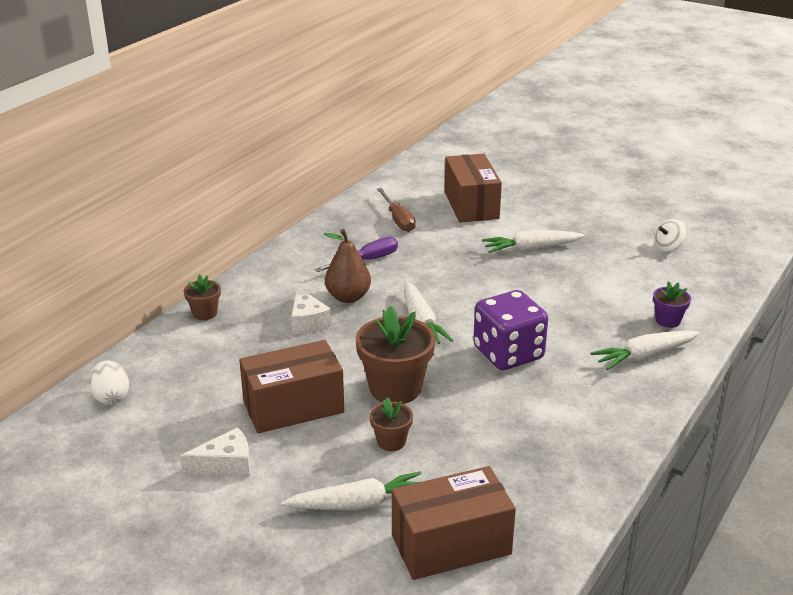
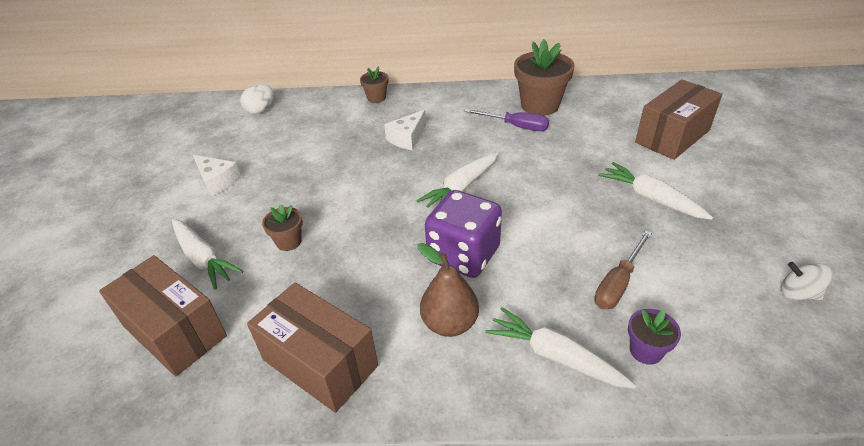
camera: 60 degrees right, 10 degrees up
brown box [239,340,344,433] -> brown box moved to [247,282,378,413]
brown pear [324,229,371,303] -> brown pear moved to [418,243,479,337]
brown flower pot [355,305,435,404] -> brown flower pot moved to [514,39,575,116]
brown screwdriver [377,188,416,232] -> brown screwdriver moved to [594,230,652,309]

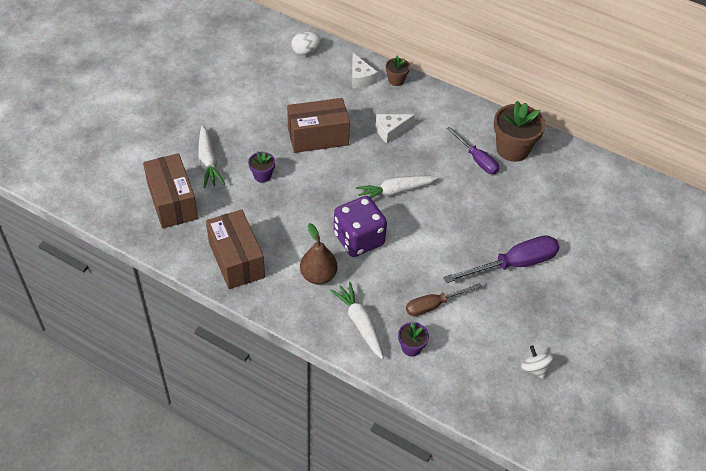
camera: 25 degrees right, 10 degrees up
white cheese [193,155,241,196] -> white cheese moved to [352,53,378,88]
brown flower pot [262,204,303,251] -> purple flower pot [248,151,275,183]
white carrot [598,162,713,220] -> purple screwdriver [443,235,559,283]
brown box [635,80,722,160] -> brown box moved to [287,98,350,153]

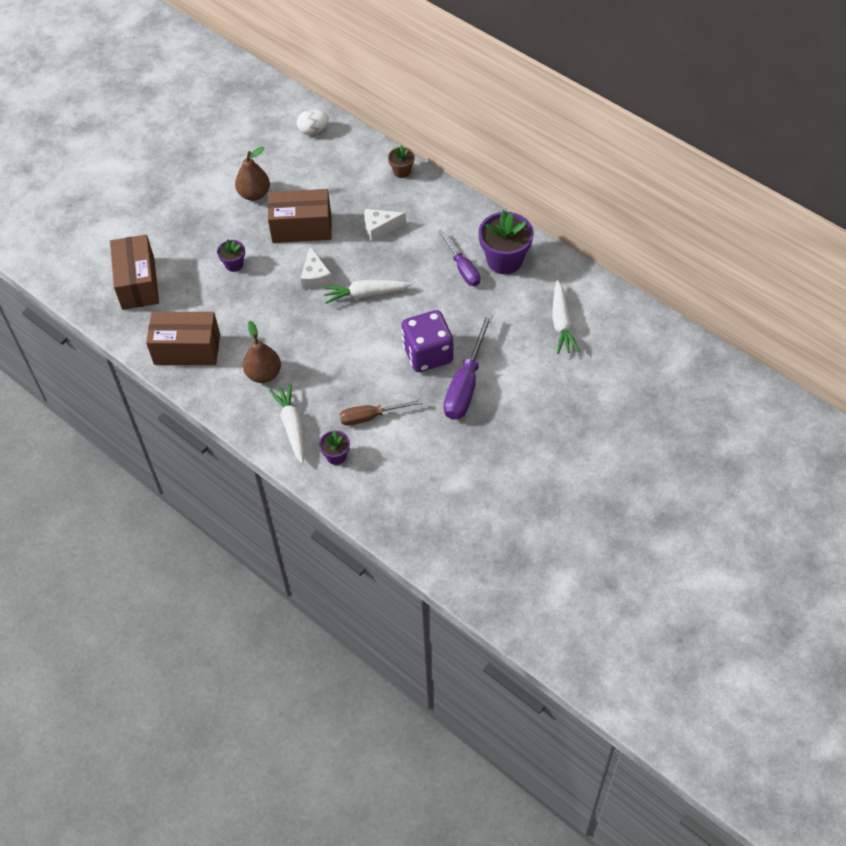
camera: 15 degrees right, 5 degrees up
white carrot [198,125,225,188] -> white carrot moved to [552,280,580,354]
brown box [206,209,265,289] -> brown box turned 75 degrees counterclockwise [146,312,220,365]
purple dice [334,196,387,257] -> purple dice moved to [401,310,454,372]
white cheese [352,53,378,88] -> white cheese moved to [300,247,332,289]
purple screwdriver [443,235,559,283] -> purple screwdriver turned 120 degrees clockwise [443,313,493,420]
brown flower pot [494,101,545,162] -> purple flower pot [479,210,533,274]
white spinning top [521,346,553,379] -> none
none -> brown pear [235,147,270,201]

